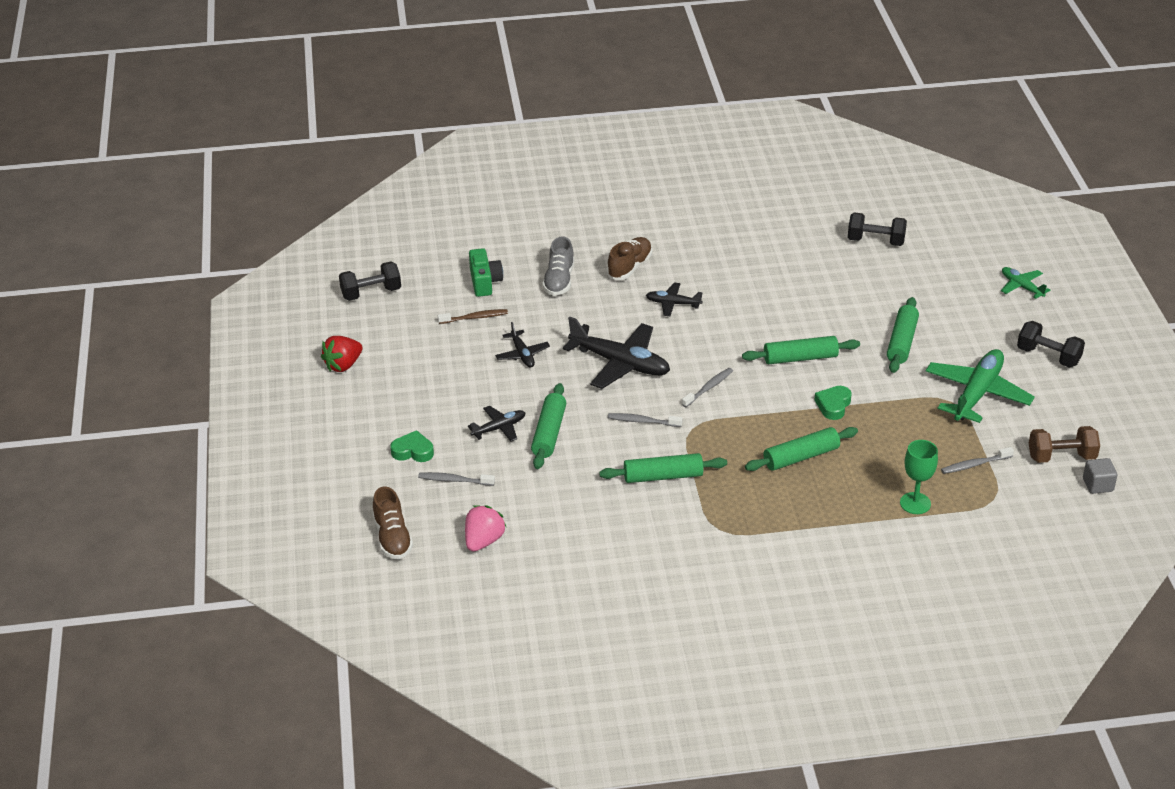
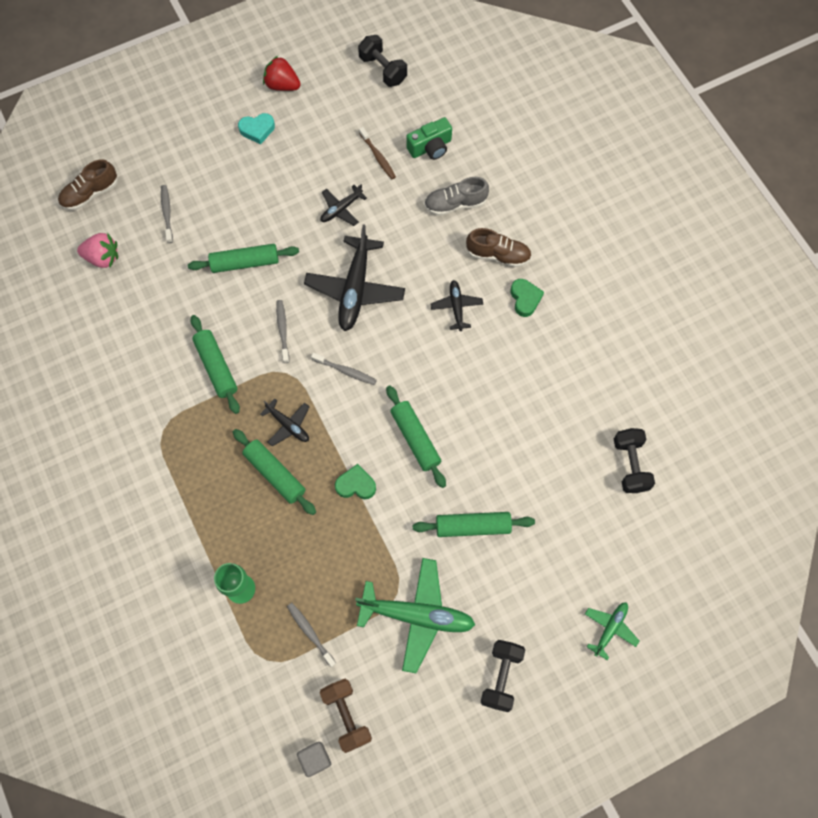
camera: 70 degrees right, 30 degrees up
green heart [390,430,434,462] -> green heart moved to [510,279,544,317]
black plane [468,406,525,442] -> black plane moved to [260,399,309,447]
none -> turquoise heart [238,113,275,144]

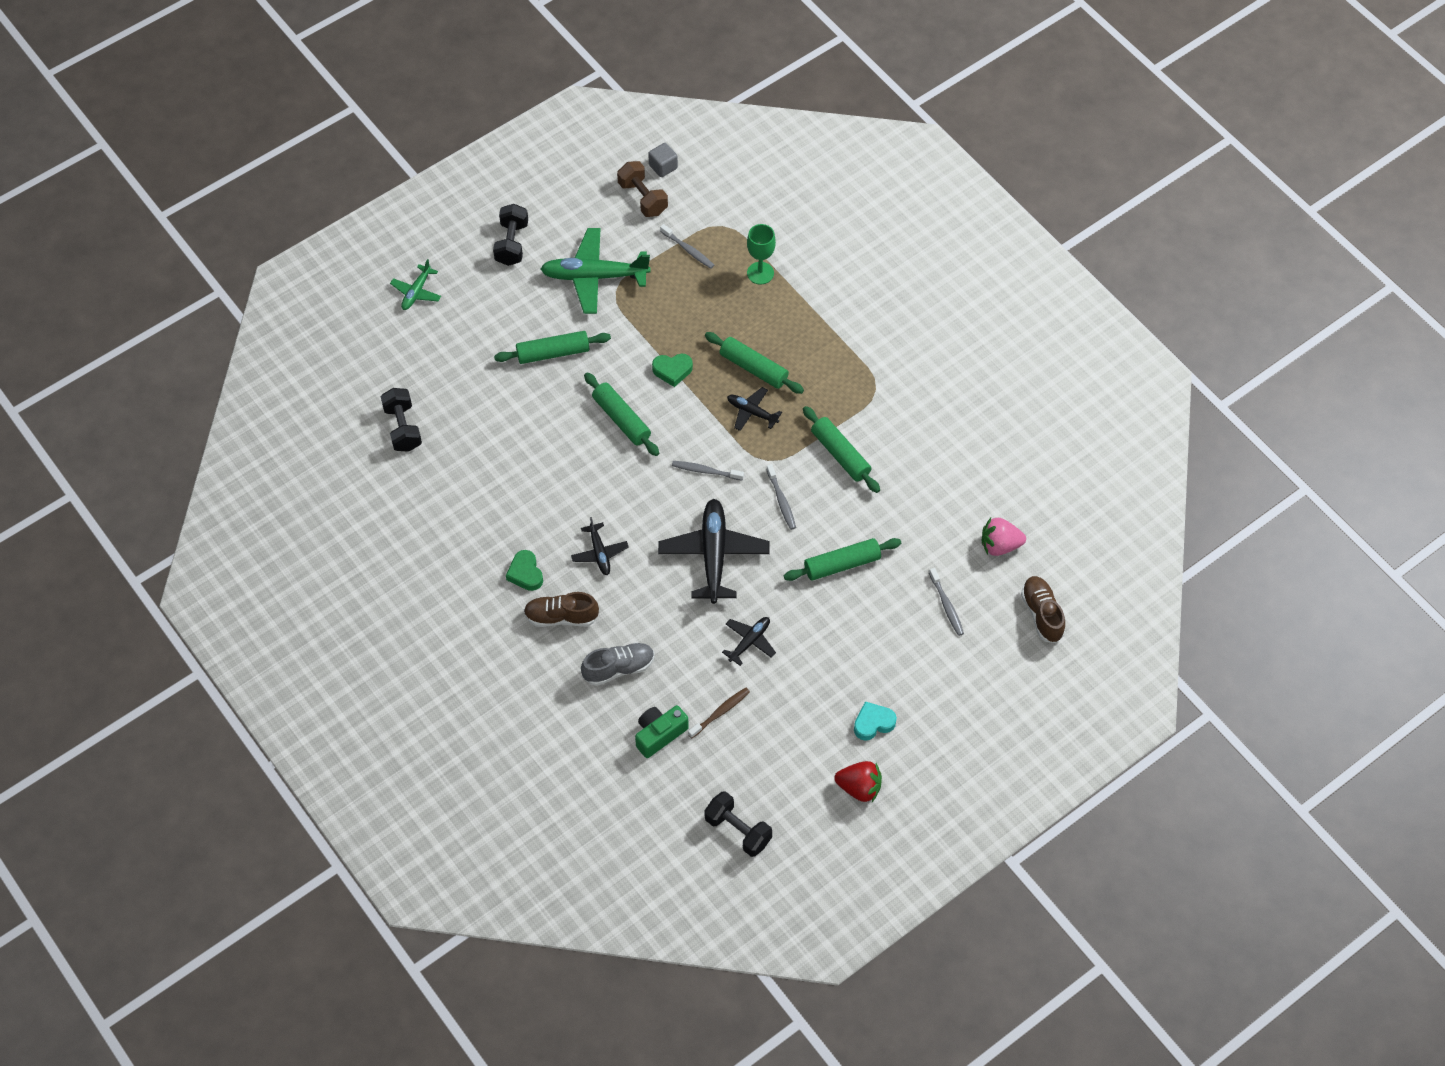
camera: 170 degrees right, 10 degrees down
brown shoe [58,159,118,211] -> brown shoe turned 60 degrees counterclockwise [1021,576,1065,643]
brown toothbrush [359,127,396,179] -> brown toothbrush turned 90 degrees clockwise [688,688,750,738]

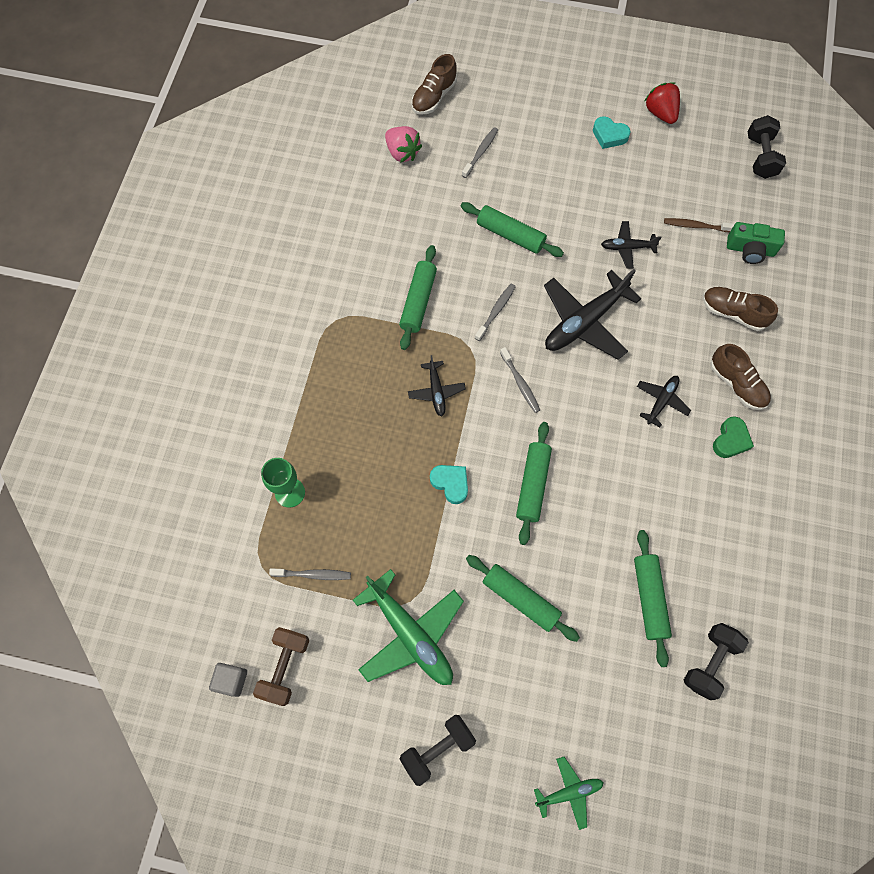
camera: 130 degrees left, 10 degrees up
grey shoe [581,643,654,686] -> brown shoe [703,287,778,331]
green heart [652,354,693,387] -> turquoise heart [430,465,468,504]
grey toothbrush [660,224,714,269] -> grey toothbrush turned 90 degrees clockwise [269,568,351,580]
green rolling pin [705,332,804,394] -> green rolling pin moved to [634,530,672,667]

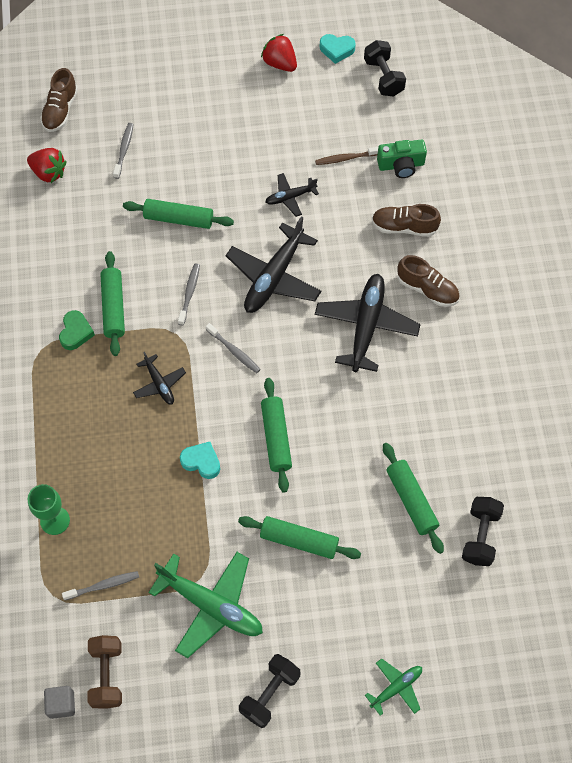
camera: 20 degrees left, 5 degrees down
pink strawberry [385,126,422,163] -> red strawberry [27,148,67,183]
turquoise heart [593,116,631,149] -> turquoise heart moved to [320,34,356,64]
black plane [637,376,691,428] -> black plane [315,274,421,372], size x1.92
green heart [713,417,754,458] -> green heart moved to [59,310,95,350]

